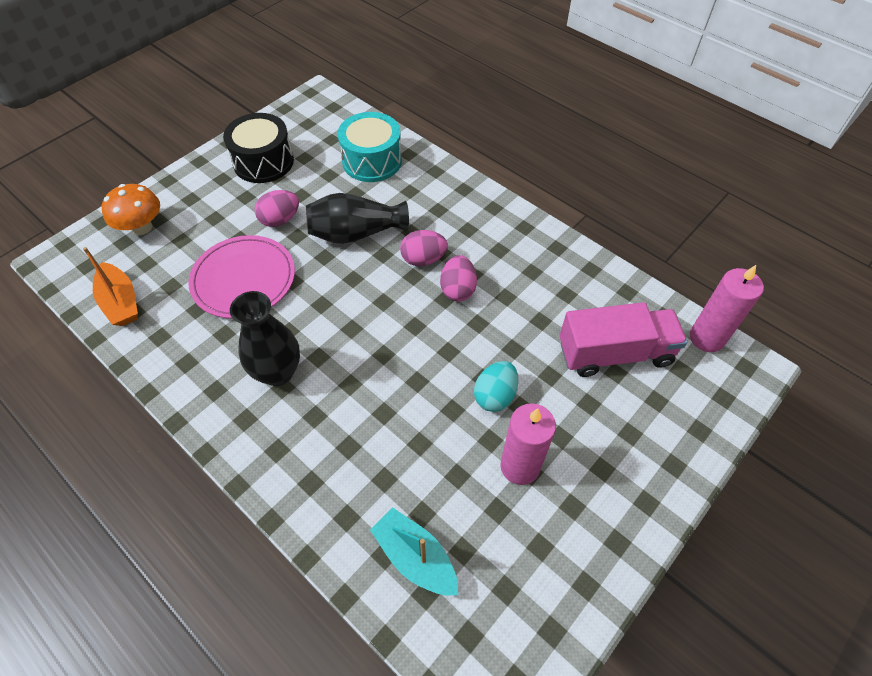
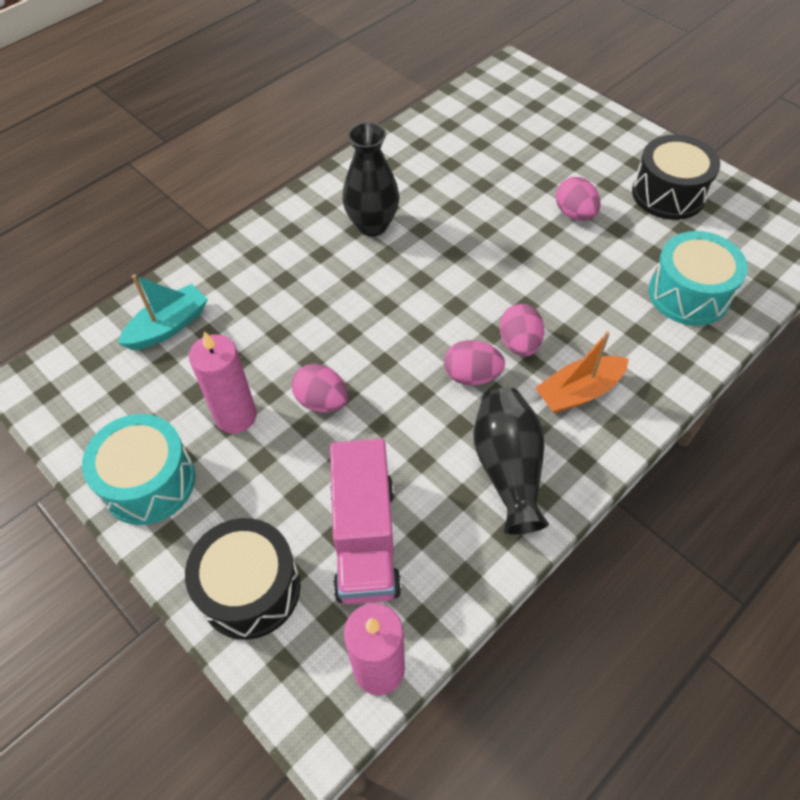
camera: 95 degrees right, 0 degrees up
orange boat [83,247,138,326] -> orange boat moved to [535,331,629,413]
orange mushroom [102,184,160,235] -> none
pink plate [188,235,295,319] -> none
black vase [306,193,409,244] -> black vase moved to [473,388,549,534]
turquoise egg [474,361,518,412] -> pink egg [292,364,348,412]
none -> turquoise drum [82,414,195,525]
none -> black drum [185,518,301,640]

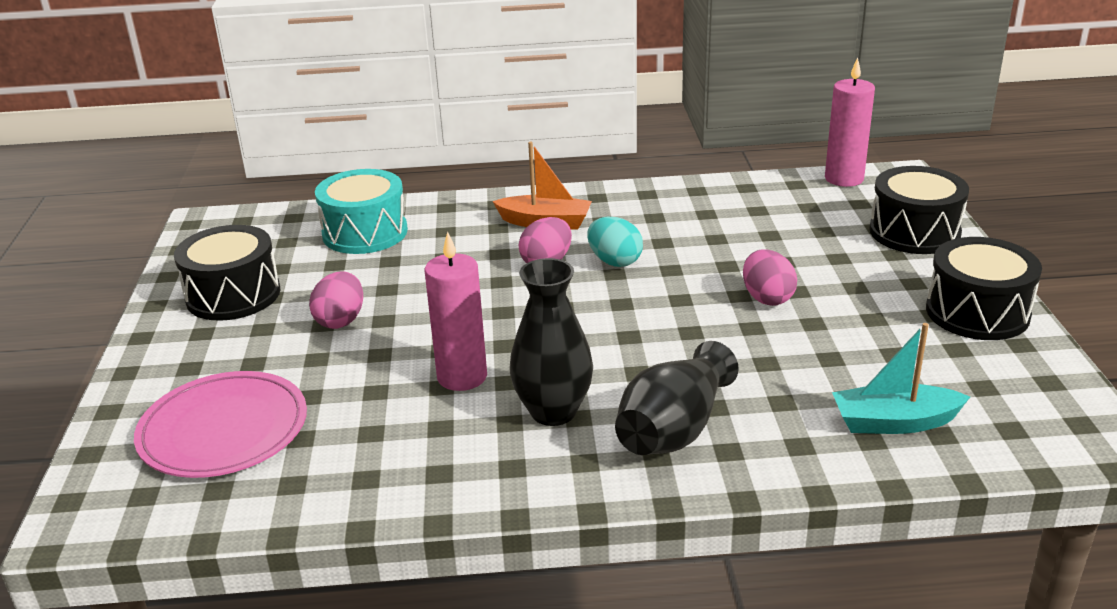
camera: 140 degrees left, 25 degrees down
turquoise drum [82,414,195,525] -> black drum [926,237,1042,340]
pink candle [189,331,257,434] -> pink candle moved to [425,232,487,391]
pink truck [330,439,402,604] -> none
pink egg [444,340,505,385] -> turquoise egg [588,217,643,267]
black vase [473,388,549,534] -> black vase moved to [615,341,739,455]
none -> pink plate [134,371,307,478]

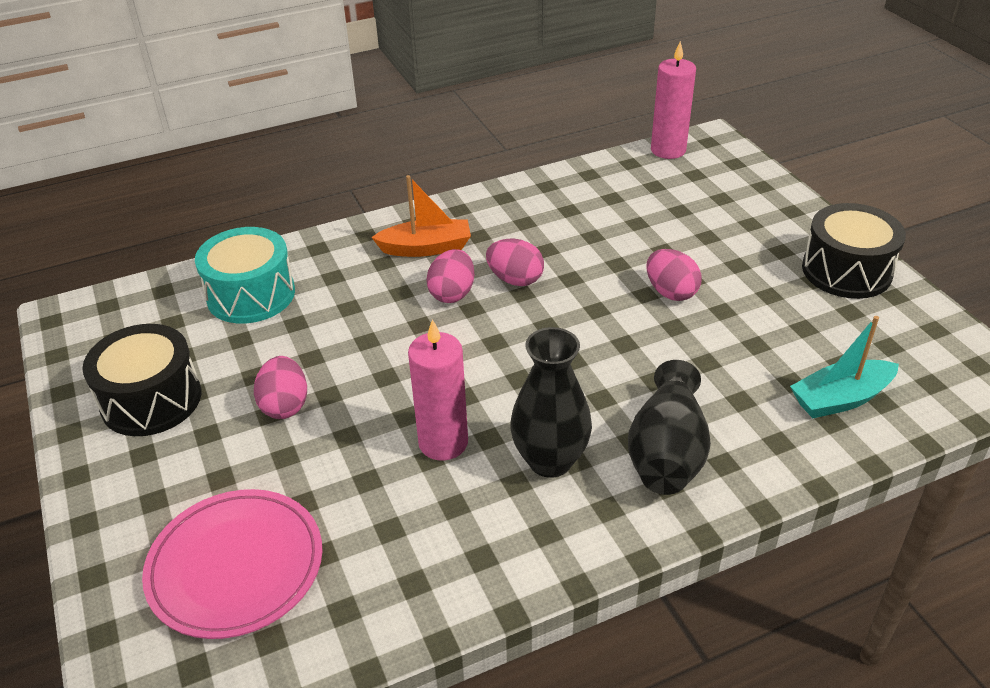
camera: 20 degrees left, 10 degrees up
turquoise egg [588,217,643,267] -> pink egg [486,239,544,286]
black drum [869,166,969,254] -> none

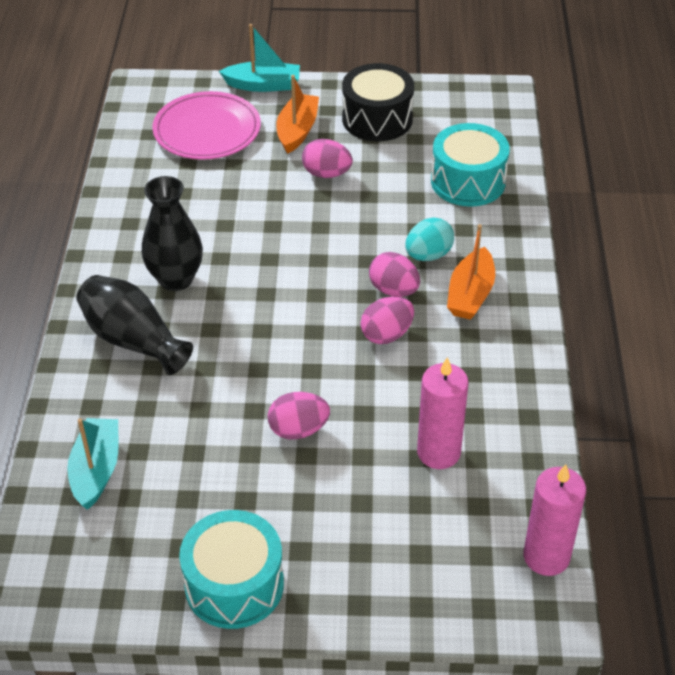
camera: 115 degrees right, 5 degrees up
pink candle [408,319,468,461] -> pink candle moved to [417,357,469,469]
black drum [802,203,906,299] -> turquoise drum [179,510,284,629]
none -> turquoise boat [219,24,300,92]
none -> orange boat [276,75,319,154]
none -> turquoise egg [405,217,454,261]

